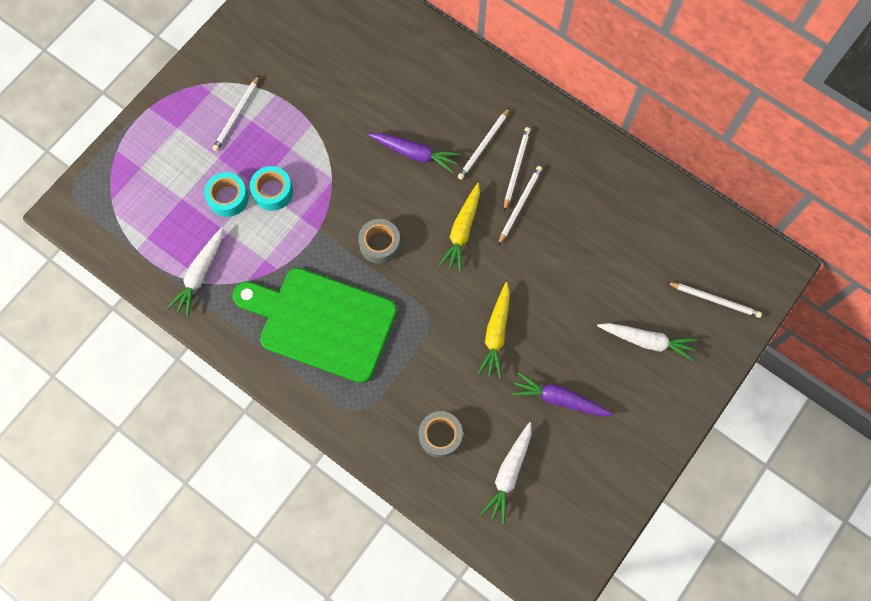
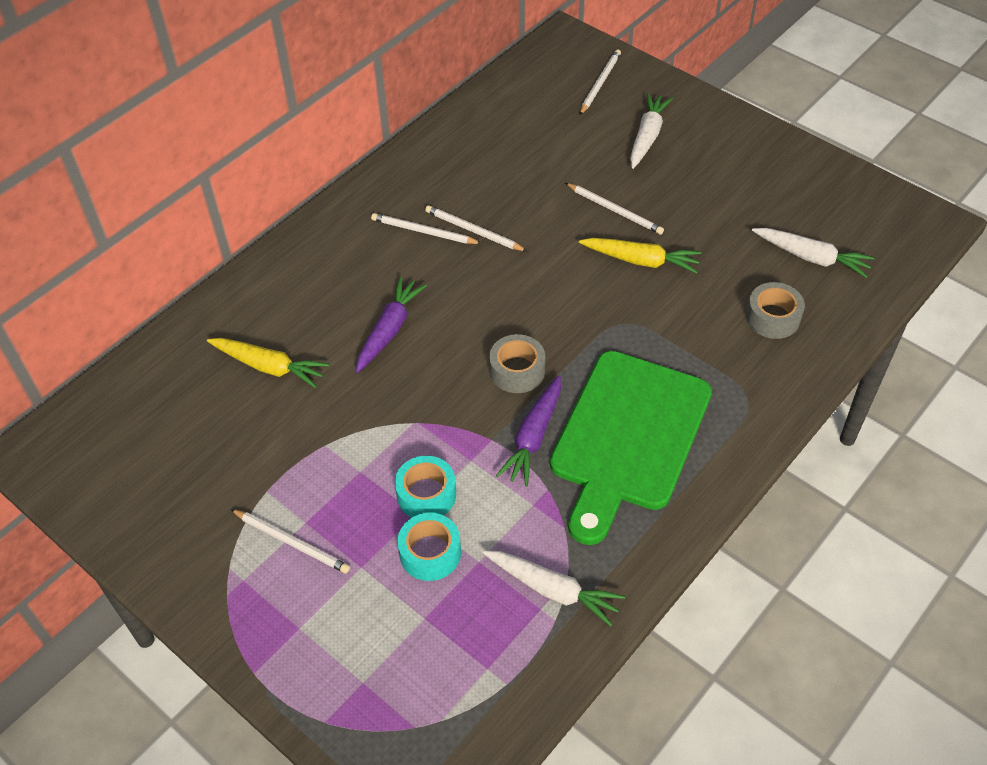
camera: 85 degrees left, 20 degrees down
yellow carrot [438,183,480,272] -> yellow carrot moved to [207,338,329,388]
white pencil [458,108,510,180] -> white pencil moved to [565,183,664,235]
purple carrot [511,372,613,416] -> purple carrot moved to [496,375,561,486]

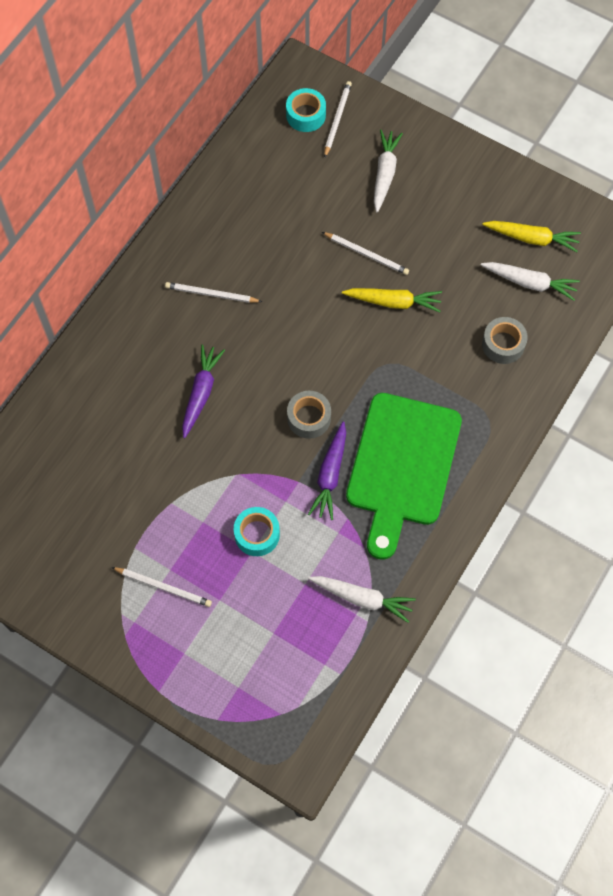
camera: 10 degrees left, 15 degrees up
yellow carrot [207,338,329,388] -> yellow carrot moved to [482,221,581,252]
turquoise tape [397,513,461,581] -> turquoise tape moved to [286,88,326,132]
white pencil [425,205,527,251] -> none

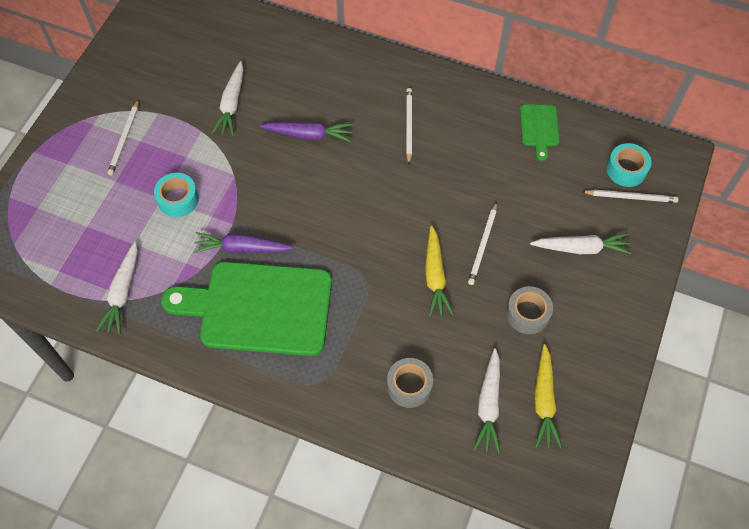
camera: 80 degrees right, 5 degrees down
grey tape [287,391,331,439] -> grey tape moved to [506,286,553,334]
none -> white carrot [212,61,244,136]
none -> green cutting board [520,104,559,161]

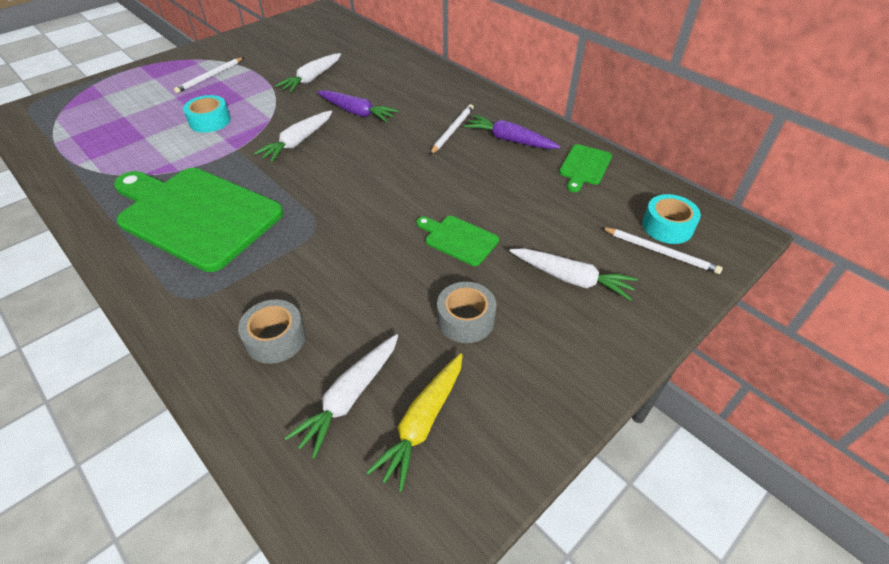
camera: 25 degrees right, 15 degrees down
white carrot [96,241,138,335] -> white carrot moved to [254,110,332,162]
purple carrot [193,232,294,253] -> purple carrot moved to [464,115,560,149]
yellow carrot [425,225,454,317] -> none
white pencil [468,202,497,285] -> green cutting board [416,216,499,266]

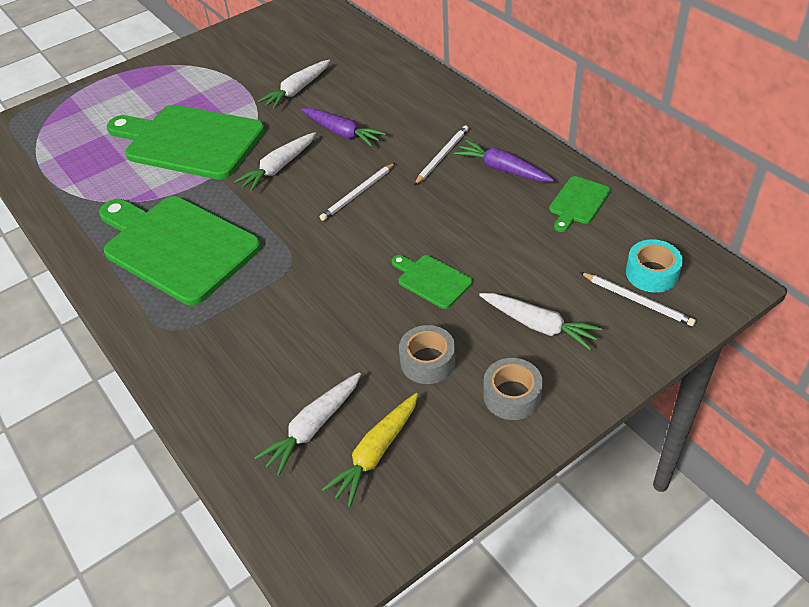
camera: 10 degrees right, 0 degrees up
white pencil [174,57,244,93] -> white pencil moved to [320,163,395,221]
turquoise tape [183,95,231,133] -> green cutting board [107,105,265,180]
grey tape [238,299,306,364] -> grey tape moved to [483,358,543,420]

